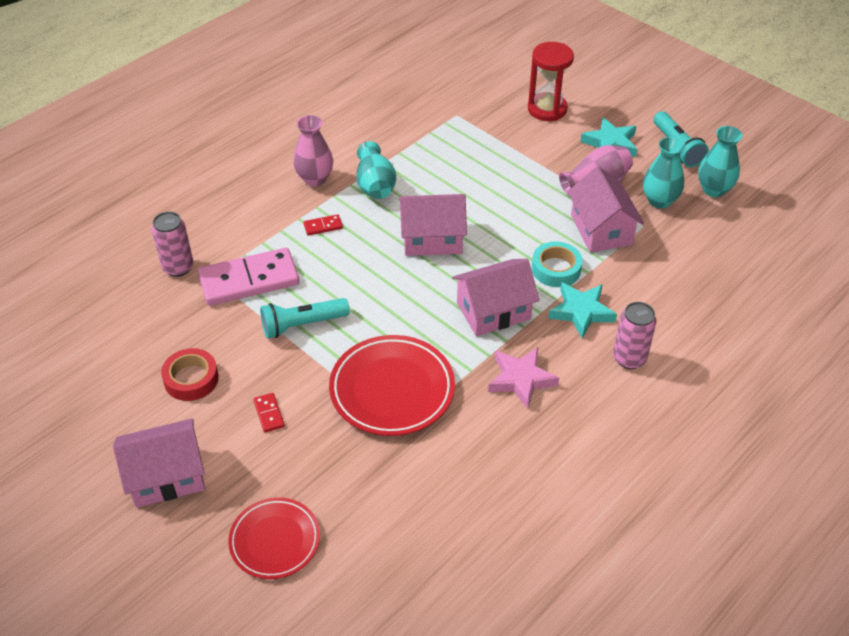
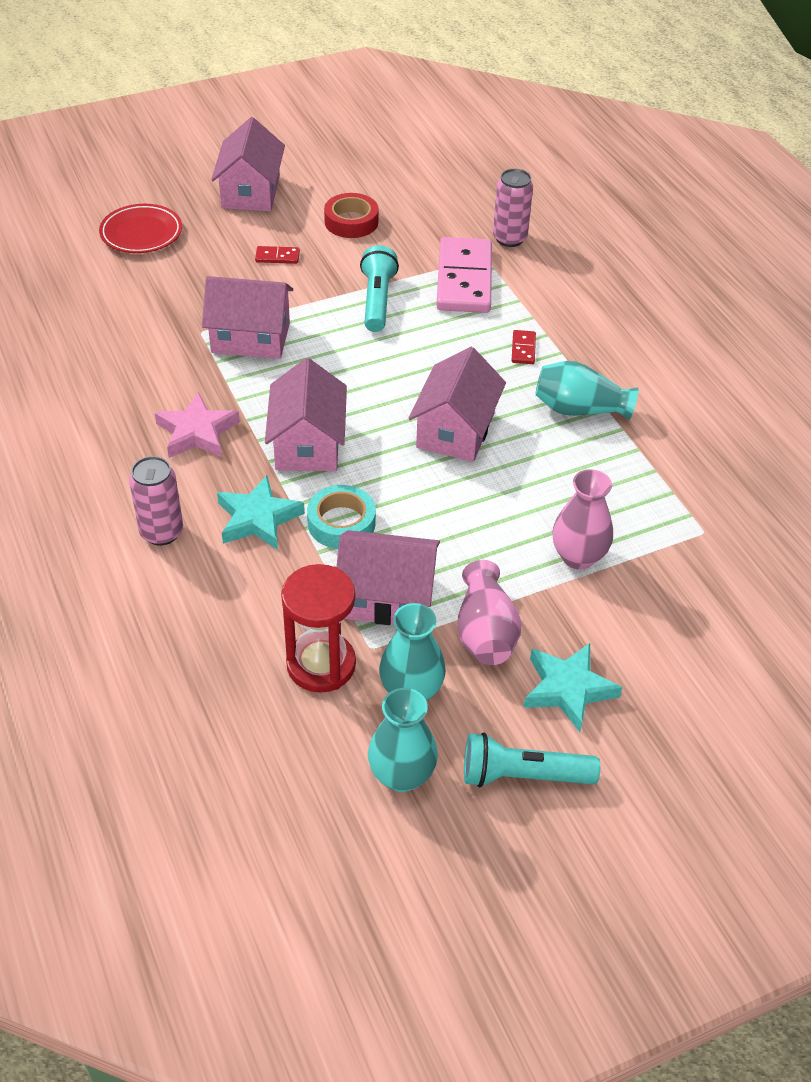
camera: 110 degrees right, 0 degrees up
pink vase [293,115,333,186] -> pink vase moved to [552,469,613,570]
red plate [329,335,455,436] -> pink house [202,276,293,359]
red hourglass [528,42,574,121] -> red hourglass moved to [281,564,356,693]

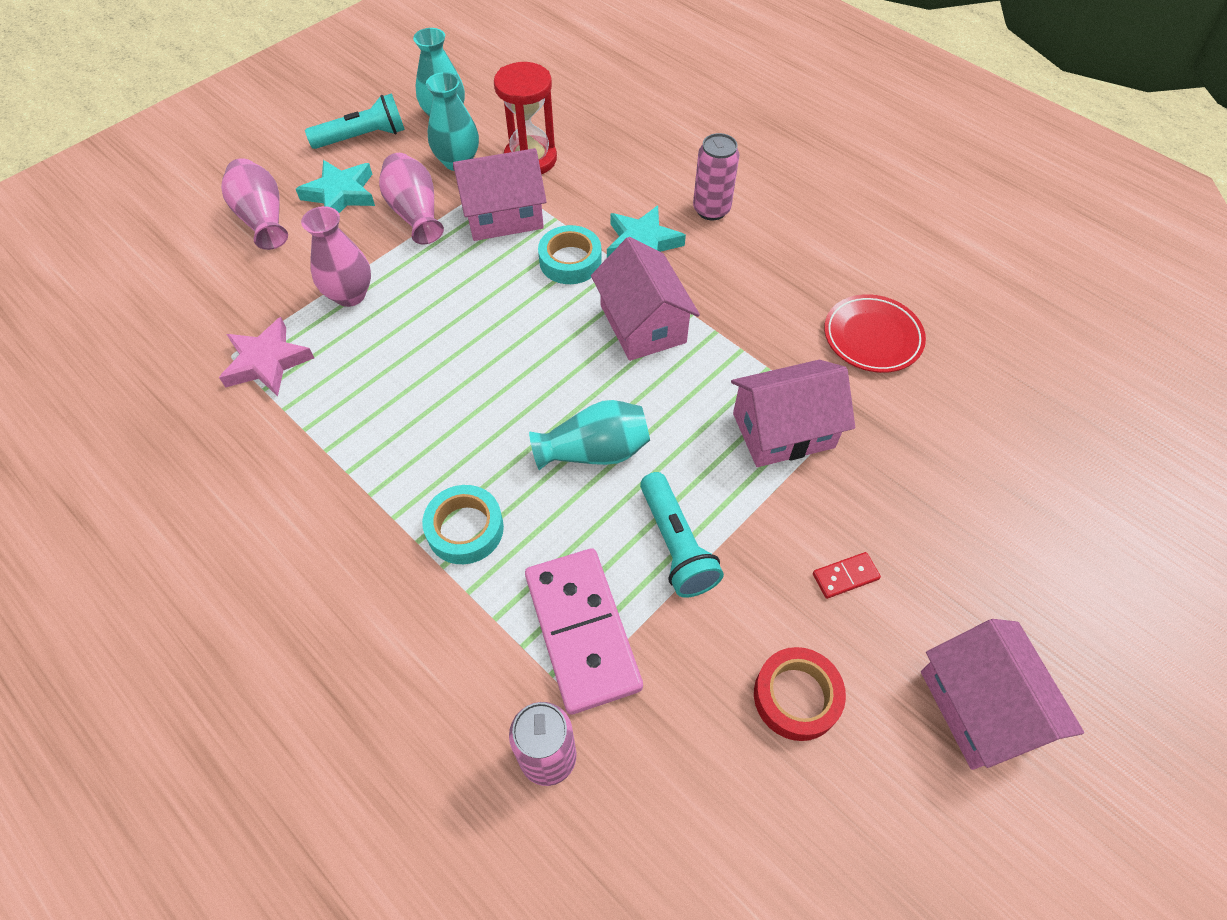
camera: 160 degrees right, 10 degrees up
red plate [99,204,182,253] -> red plate moved to [824,294,926,373]
pink star [155,392,240,458] -> pink star moved to [219,317,314,396]
pink house [408,347,506,462] -> none
red domino [511,330,536,364] -> turquoise tape [422,485,504,564]
turquoise vase [535,361,638,420] -> turquoise vase moved to [529,400,650,470]
none -> pink vase [221,158,288,250]

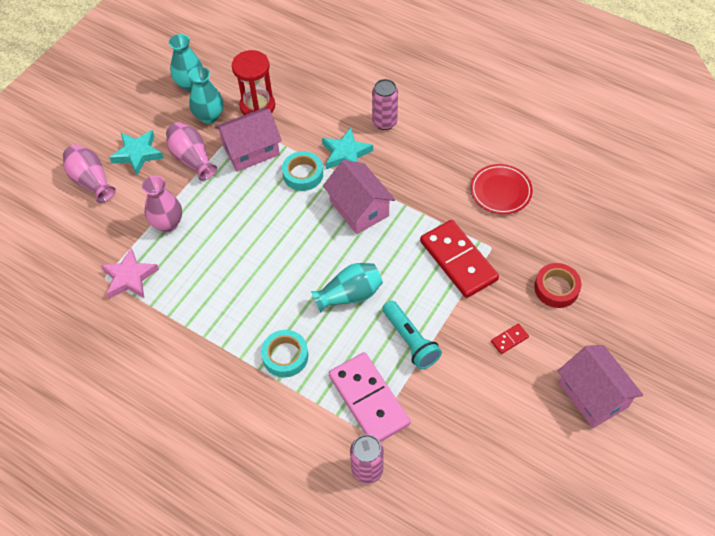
camera: 10 degrees left, 0 degrees up
turquoise flashlight [305,93,405,149] -> none
pink house [731,360,855,467] -> red domino [420,220,499,298]
red tape [754,647,846,741] -> red tape moved to [534,263,581,308]

